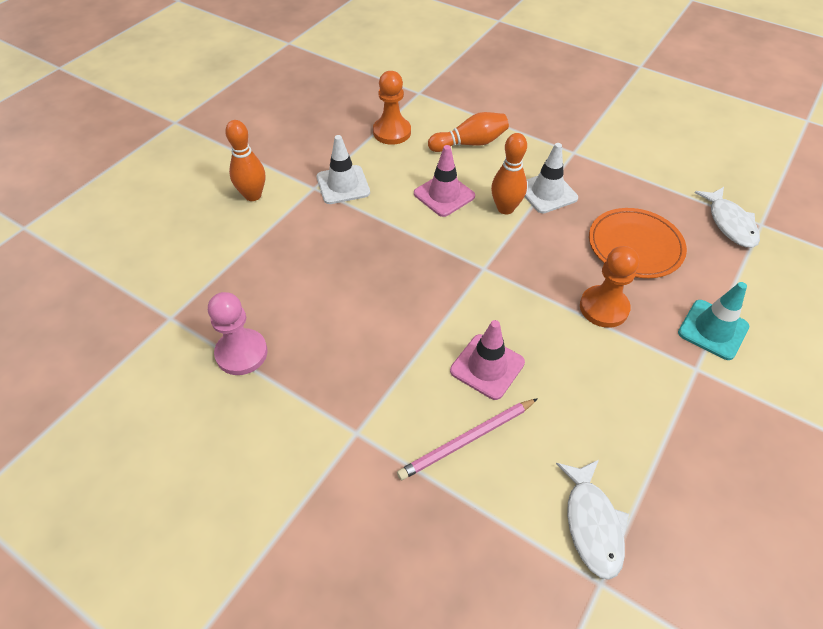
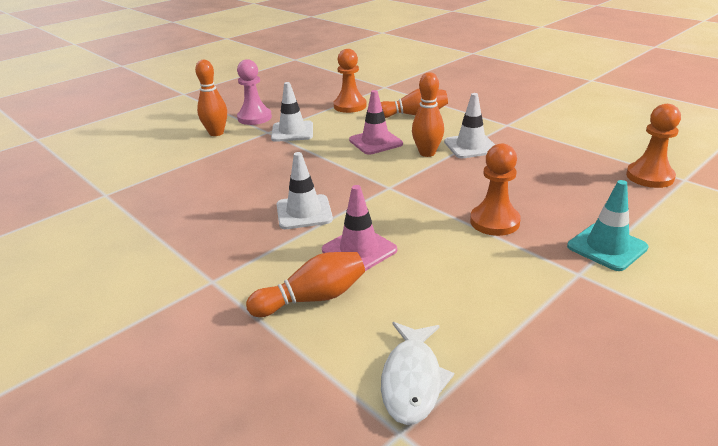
camera: 15 degrees right, 20 degrees down
pink pawn [208,292,268,375] -> pink pawn moved to [237,59,272,125]
pink pencil [397,398,538,480] -> orange bowling pin [246,252,365,317]
orange plate [589,208,687,278] -> none
white fish [695,187,760,248] -> orange pawn [626,104,681,188]
none -> white traffic cone [277,152,333,229]

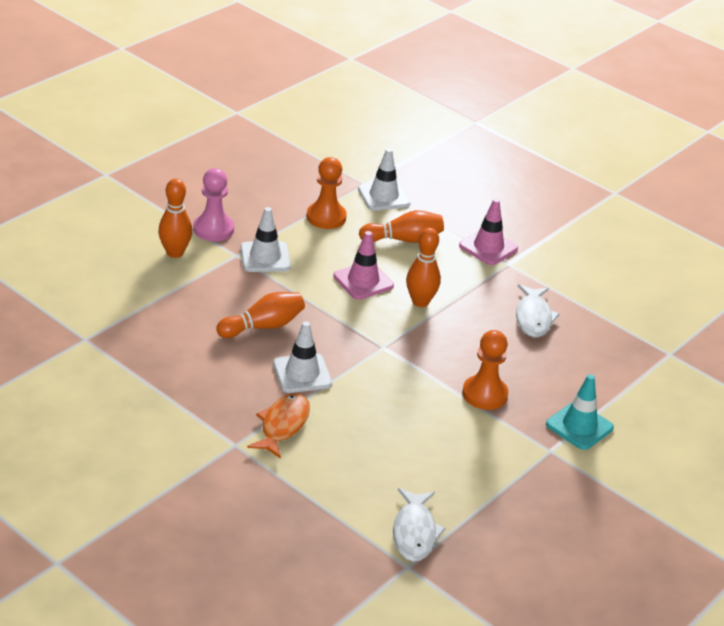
camera: 10 degrees left, 5 degrees up
orange bowling pin [246,252,365,317] -> orange bowling pin moved to [216,292,305,338]
pink traffic cone [322,185,397,271] -> pink traffic cone moved to [459,199,518,265]
white traffic cone [444,93,495,158] -> white traffic cone moved to [358,148,410,211]
orange pawn [626,104,681,188] -> none
none -> orange fish [247,393,310,459]
none -> white fish [516,284,560,337]

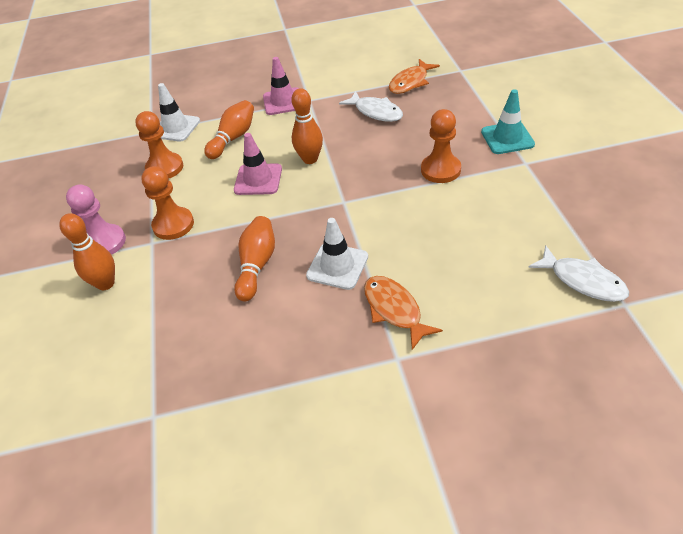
camera: 45 degrees left, 10 degrees up
white traffic cone [241,207,291,272] -> orange pawn [141,166,194,240]
none -> orange fish [389,59,440,94]

